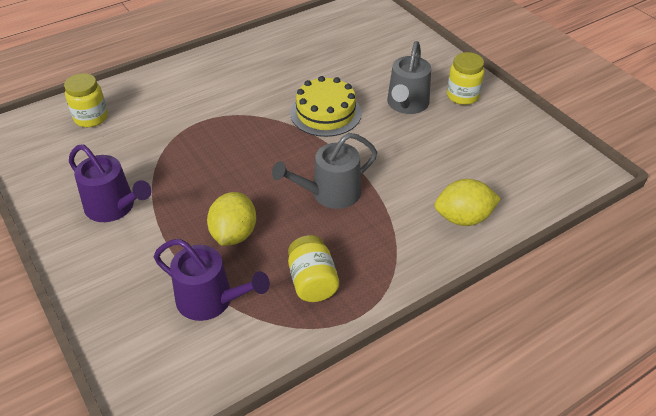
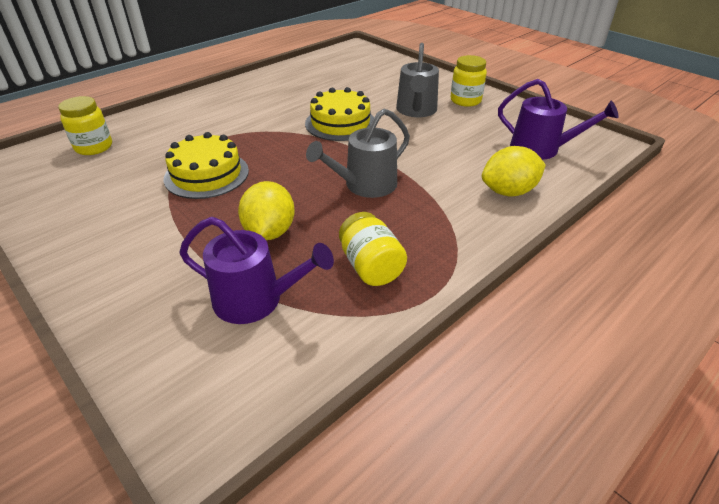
camera: 10 degrees left, 5 degrees down
purple watering can [69,144,151,222] -> purple watering can moved to [498,79,619,160]
none -> yellow cake [164,132,249,199]

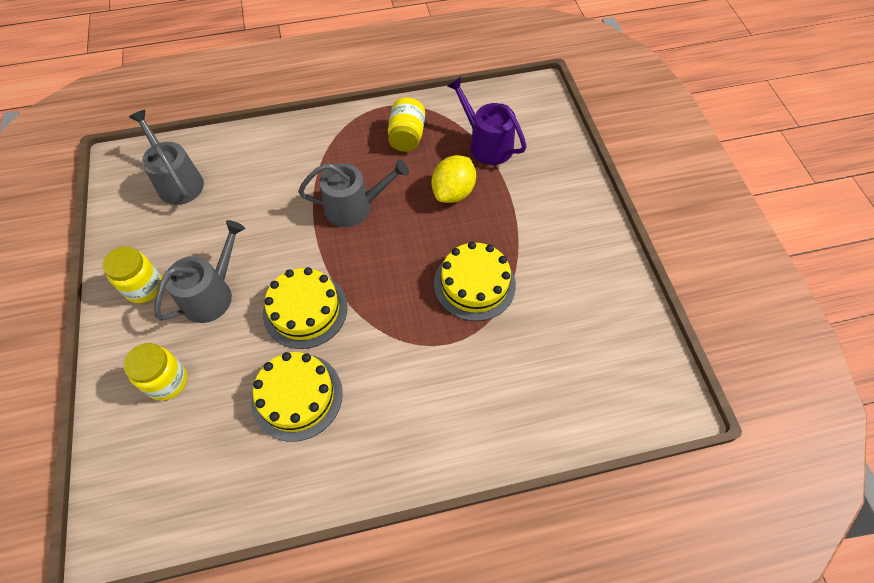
camera: 150 degrees left, 20 degrees up
yellow jar [58,96,112,155] -> yellow jar moved to [124,343,187,401]
yellow lemon [482,146,546,197] -> none
purple watering can [498,79,619,160] -> grey watering can [129,110,204,205]
none -> yellow cake [251,352,343,442]

